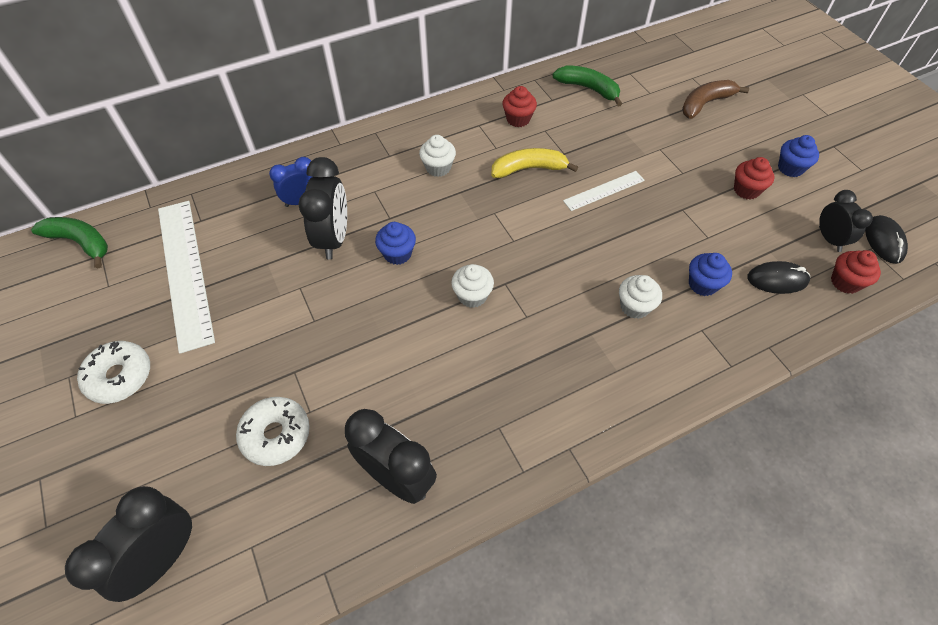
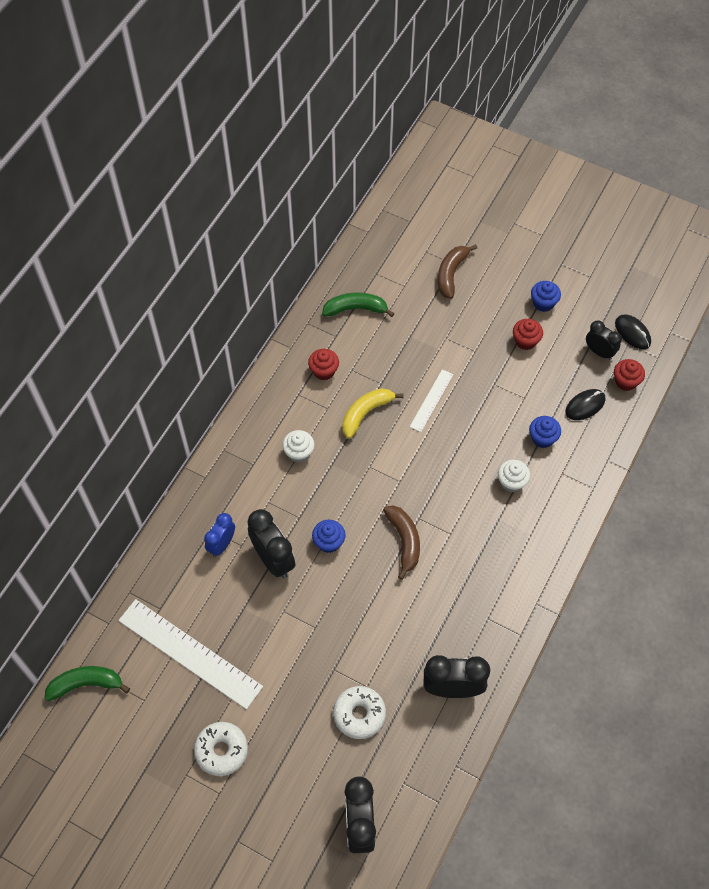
camera: 35 degrees left, 5 degrees up
white cupcake [451,264,494,308] -> brown banana [383,505,420,580]

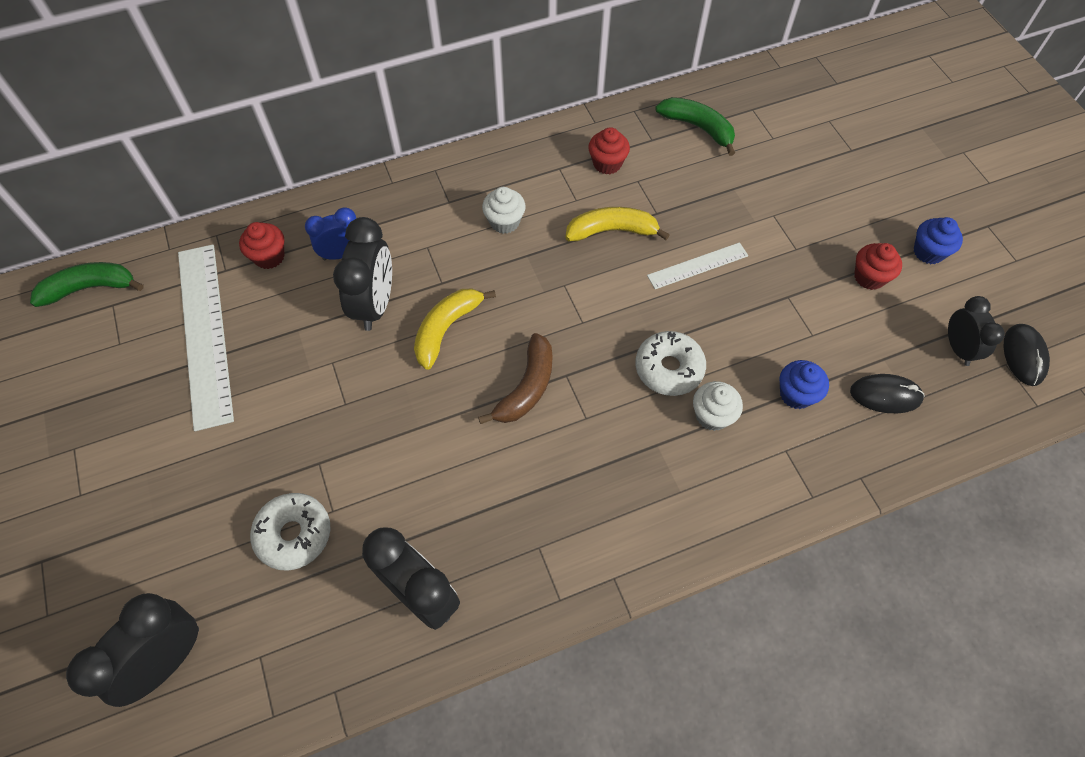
camera: 40 degrees right, 0 degrees up
green banana [44,666,130,701] -> green banana turned 45 degrees counterclockwise [30,262,144,307]
white donut [194,722,248,776] -> white donut moved to [635,331,706,396]
blue cupcake [312,520,345,553] -> yellow banana [414,288,496,370]
brown banana [438,244,477,299] -> none
red cupcake [614,359,645,391] -> red cupcake moved to [239,222,284,269]

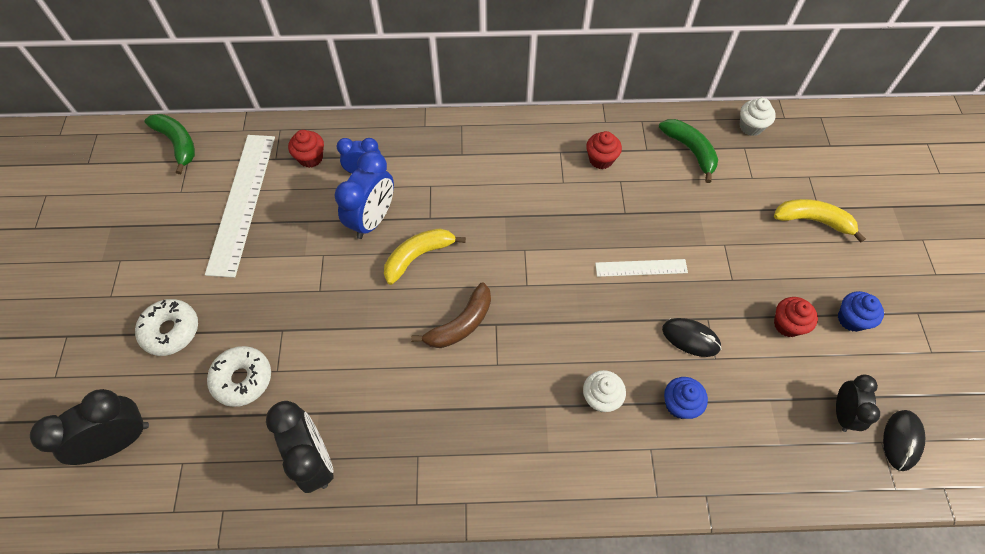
camera: 20 degrees right, 0 degrees up
green banana [30,262,144,307] -> green banana turned 45 degrees clockwise [144,114,195,174]
black clock [333,217,392,331] -> blue clock [335,151,394,239]
white cupcake [482,187,526,234] -> white cupcake moved to [739,98,776,136]
yellow banana [565,207,670,241] -> yellow banana moved to [774,199,866,243]
white donut [635,331,706,396] -> white donut moved to [135,299,198,356]
black mouse [850,374,925,413] -> black mouse moved to [662,318,721,357]

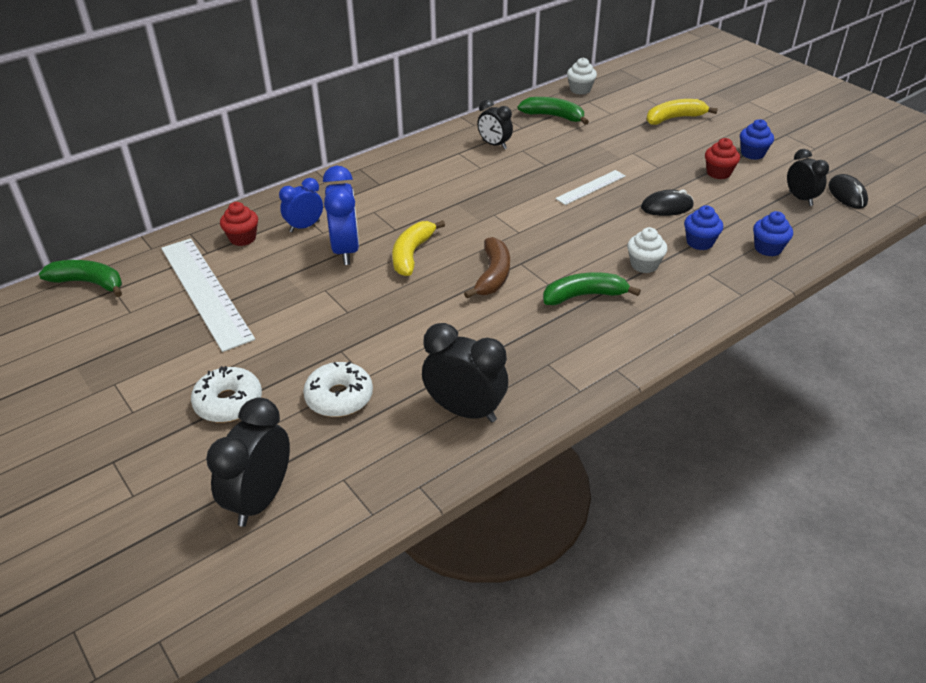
camera: 35 degrees left, 20 degrees down
red cupcake [586,131,622,169] -> black clock [477,99,513,149]
none -> green banana [543,272,641,305]
none -> blue cupcake [753,211,793,257]

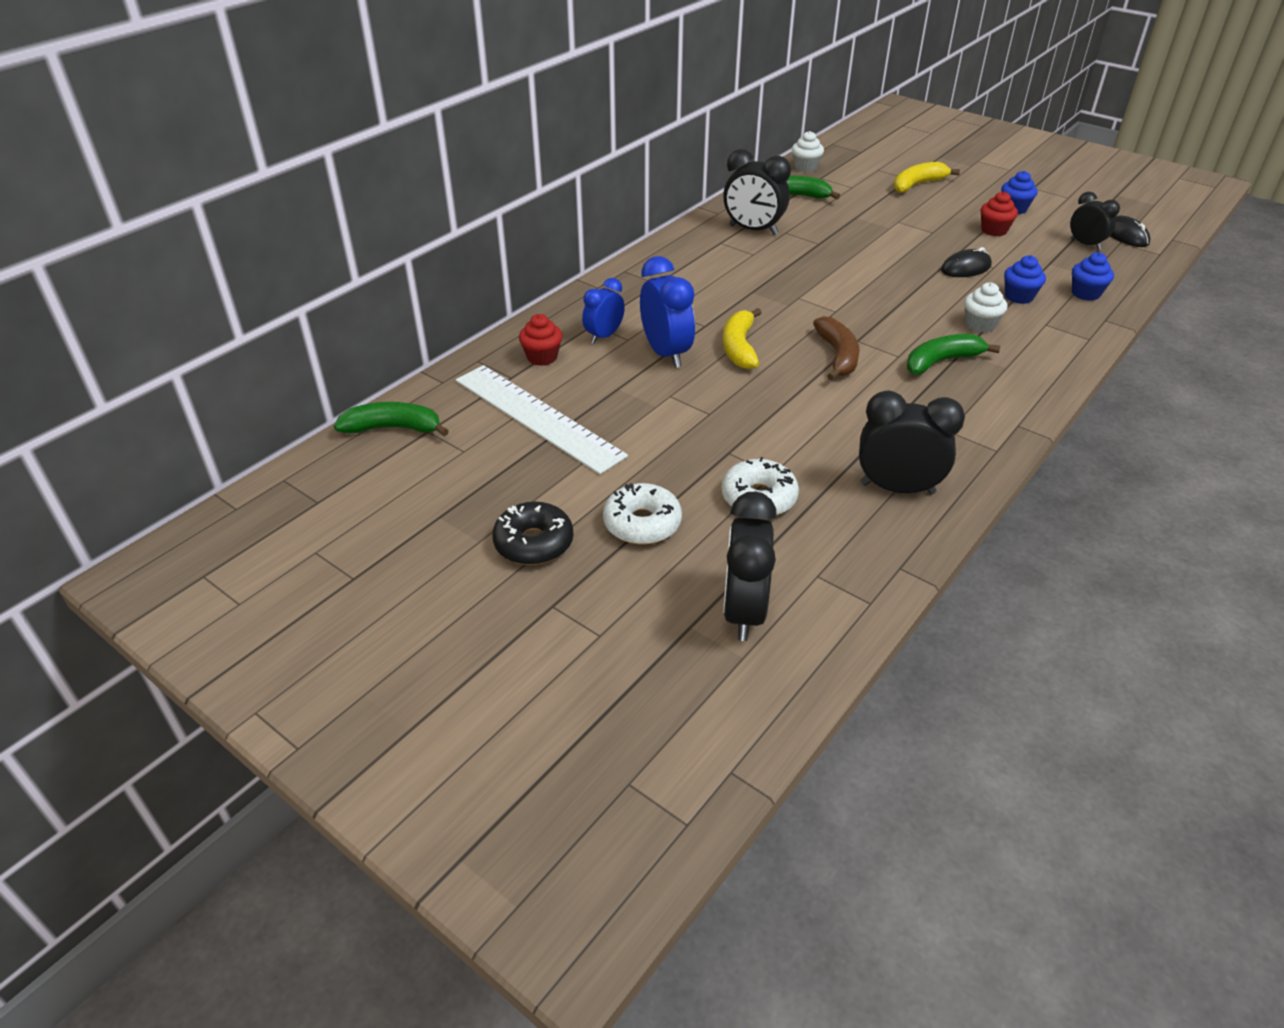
camera: 15 degrees left, 0 degrees up
black clock [477,99,513,149] -> black clock [723,149,791,235], size x1.58
white ruler [555,170,626,205] -> none
none -> black donut [492,501,573,565]

